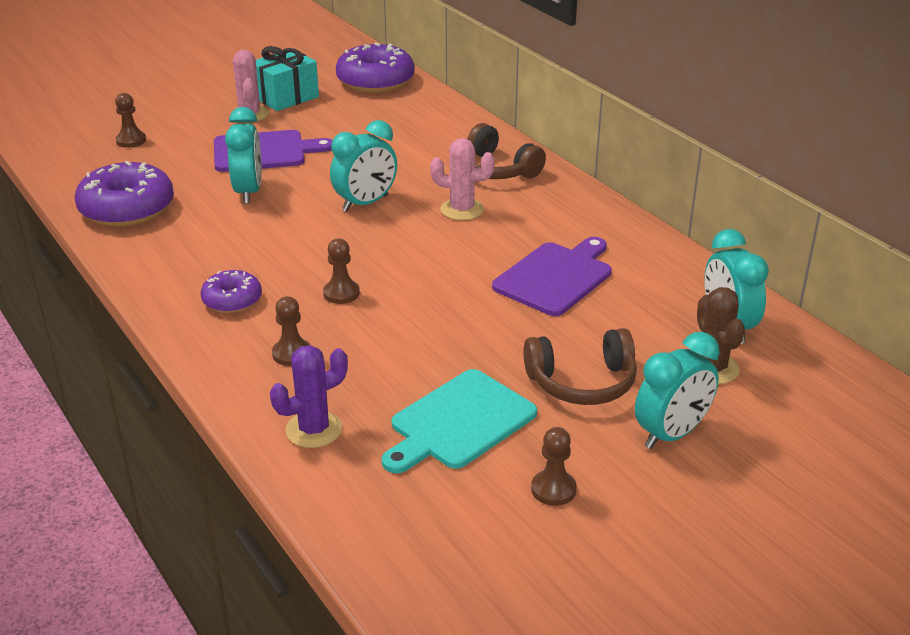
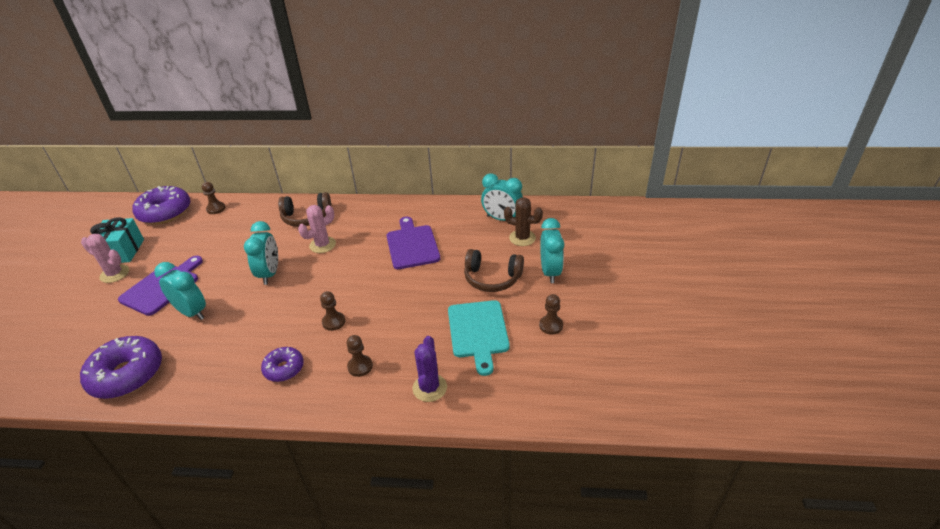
camera: 50 degrees left, 5 degrees up
brown pawn [115,93,146,148] -> brown pawn moved to [202,182,225,214]
brown headphones [523,328,637,405] -> brown headphones turned 75 degrees clockwise [464,249,524,292]

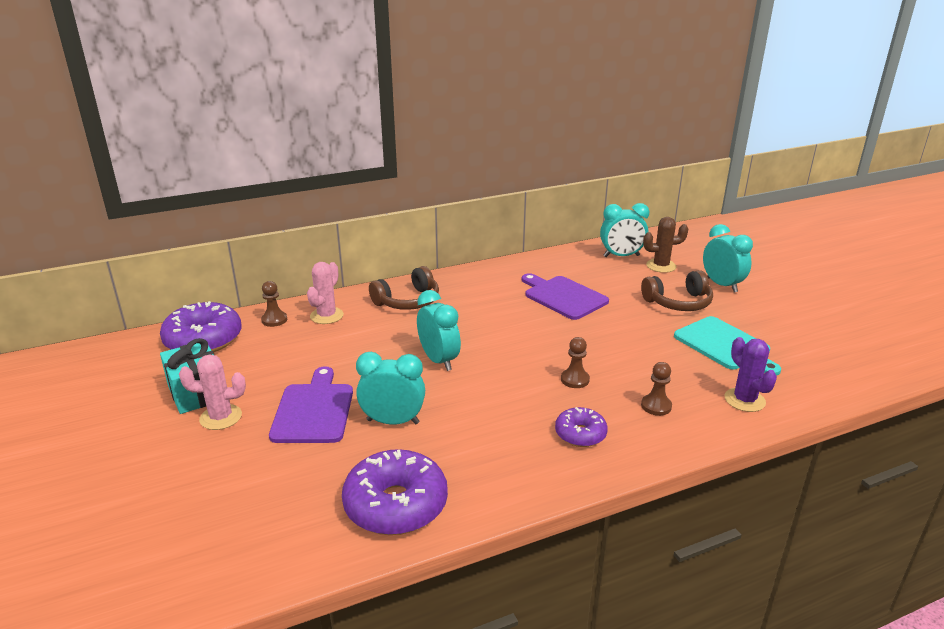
camera: 30 degrees left, 10 degrees down
pink cactus [298,205,336,253] -> pink cactus moved to [307,262,344,324]
brown pawn [539,294,563,335] -> none

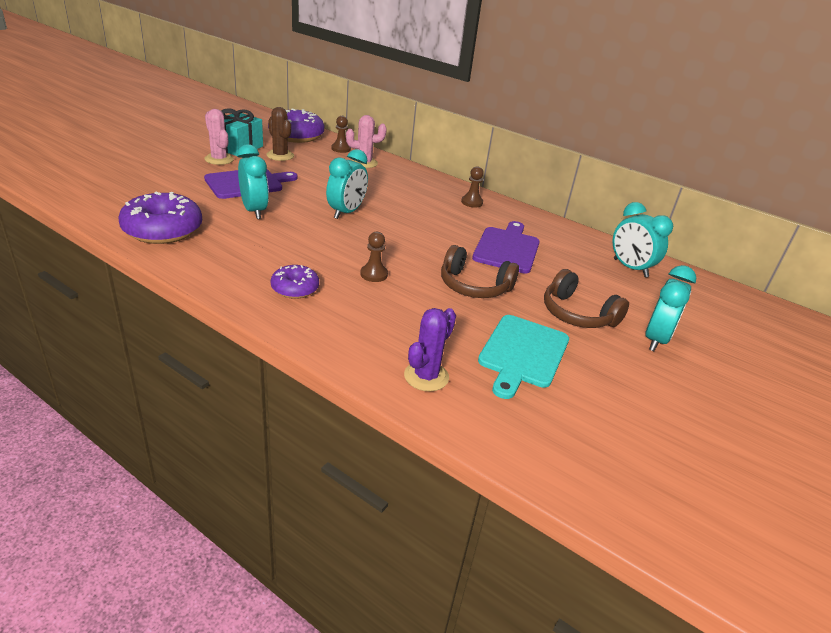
camera: 55 degrees right, 5 degrees up
brown headphones [369,266,439,310] -> brown headphones moved to [441,245,519,298]
brown pawn [641,362,672,416] -> brown pawn moved to [461,166,484,208]
brown cactus [643,217,688,273] -> brown cactus moved to [266,107,294,161]

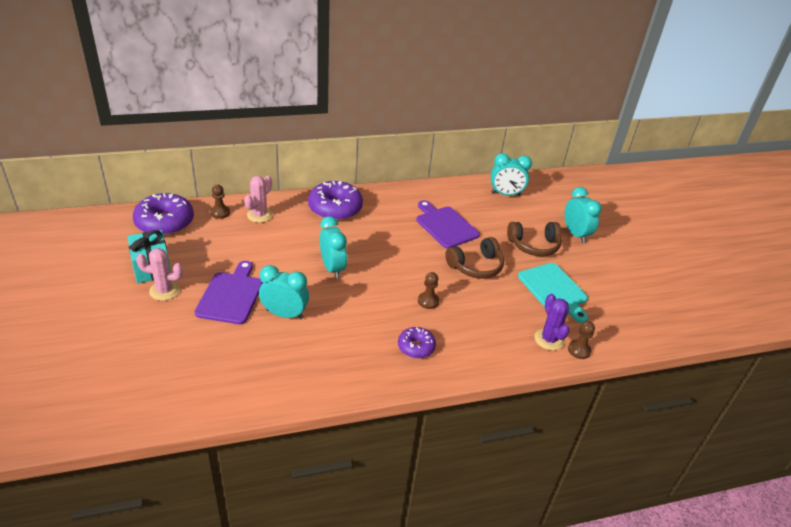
camera: 50 degrees left, 5 degrees up
purple donut [118,192,202,244] -> purple donut moved to [308,181,363,221]
brown cactus [266,107,294,161] -> none
brown pawn [461,166,484,208] -> brown pawn moved to [568,321,595,359]

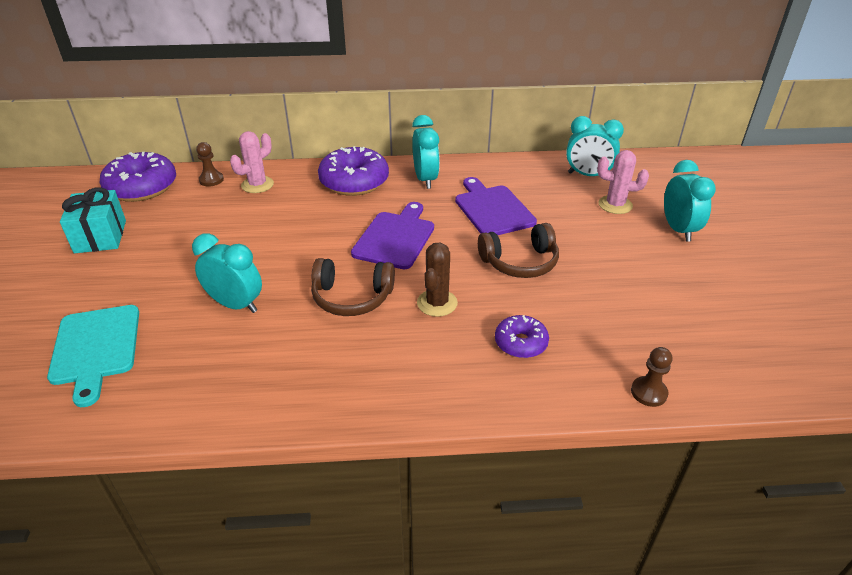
camera: 15 degrees right, 0 degrees up
pink cactus [136,248,183,301] -> pink cactus moved to [597,150,649,214]
purple cutting board [195,261,263,324] -> purple cutting board moved to [351,202,434,269]
turquoise clock [319,216,347,279] -> turquoise clock moved to [412,115,440,189]
purple donut [398,327,436,359] -> purple donut moved to [495,315,549,358]
brown pawn [418,272,439,309] -> brown cactus [417,243,458,317]
brown headphones [507,222,562,256] -> brown headphones moved to [311,258,395,316]
turquoise cutting board [518,263,588,323] -> turquoise cutting board moved to [47,305,139,407]
purple cactus [534,294,570,350] -> none

